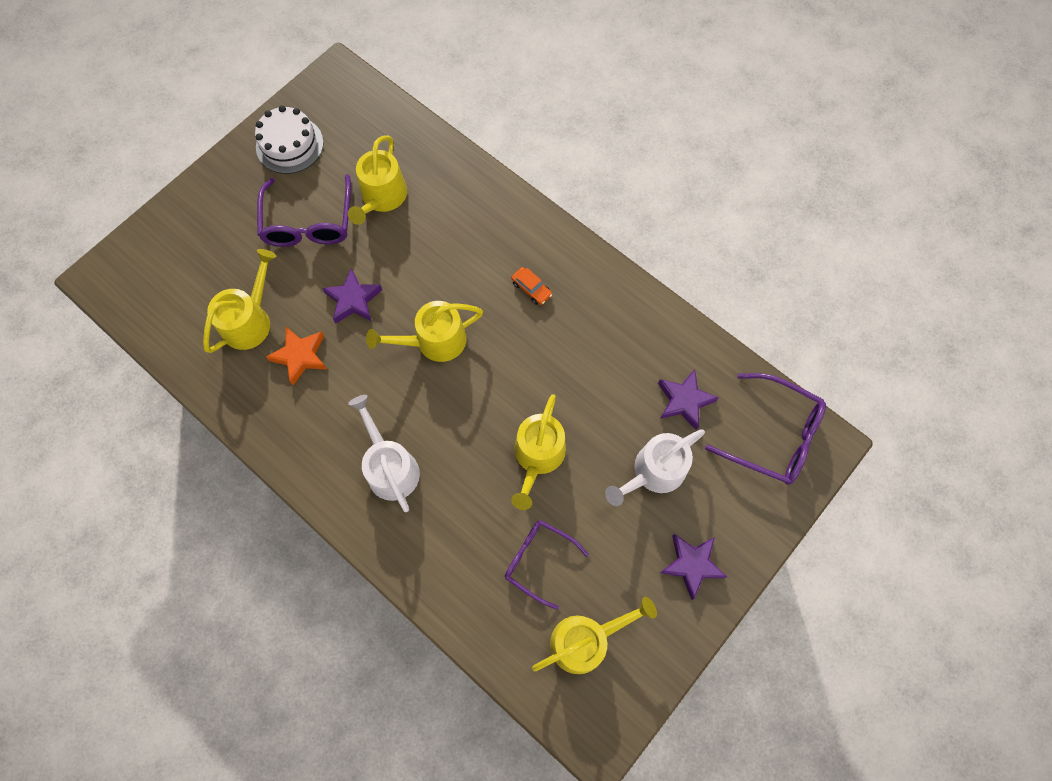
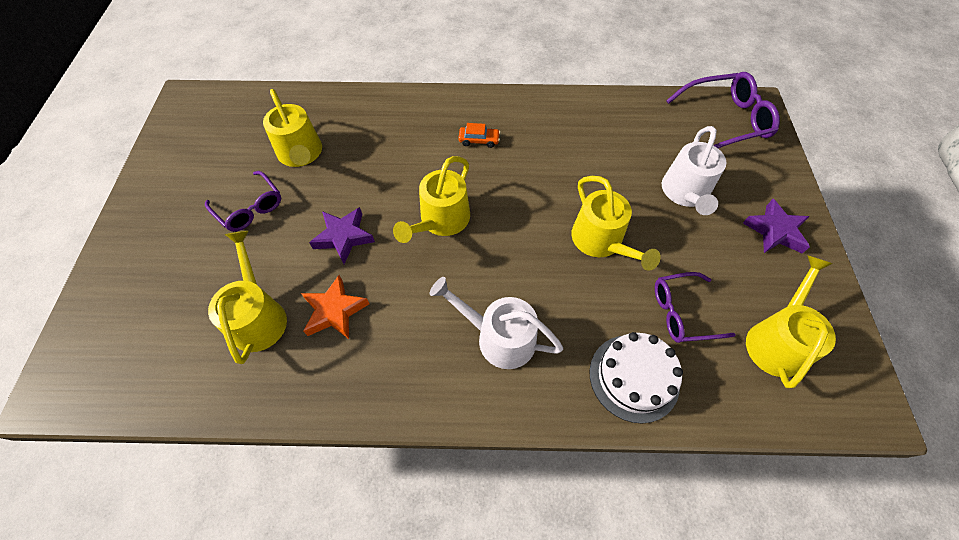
camera: 40 degrees left, 10 degrees down
white cake [255,106,324,174] -> white cake moved to [590,332,683,423]
purple glasses [257,174,351,247] -> purple glasses [205,171,281,232], size x0.67
purple star [658,369,719,430] -> none

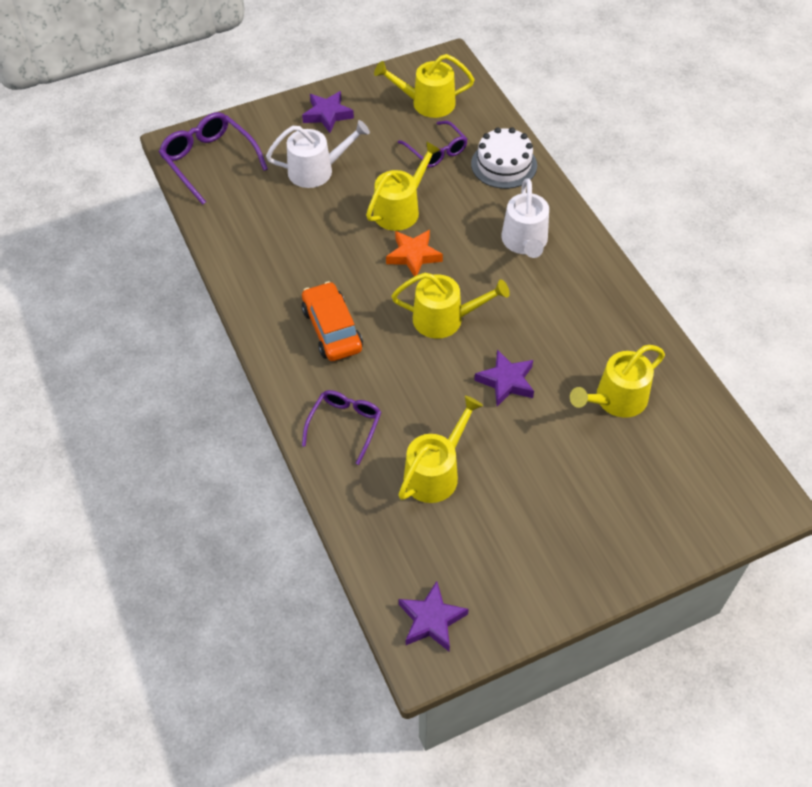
camera: 115 degrees left, 5 degrees down
purple glasses [205,171,281,232] -> purple glasses moved to [302,390,381,465]
orange star [301,275,369,339] -> orange star moved to [386,230,443,277]
orange car [458,123,500,148] -> orange car [302,281,363,361], size x2.01
none -> purple star [399,581,469,651]

